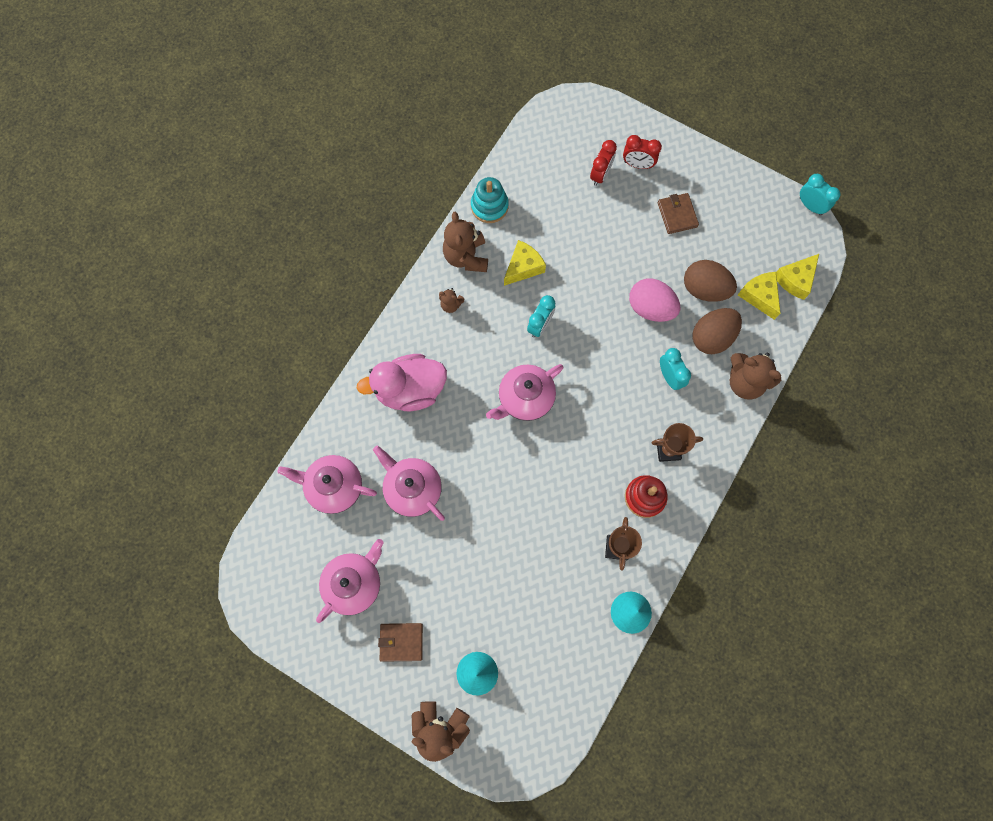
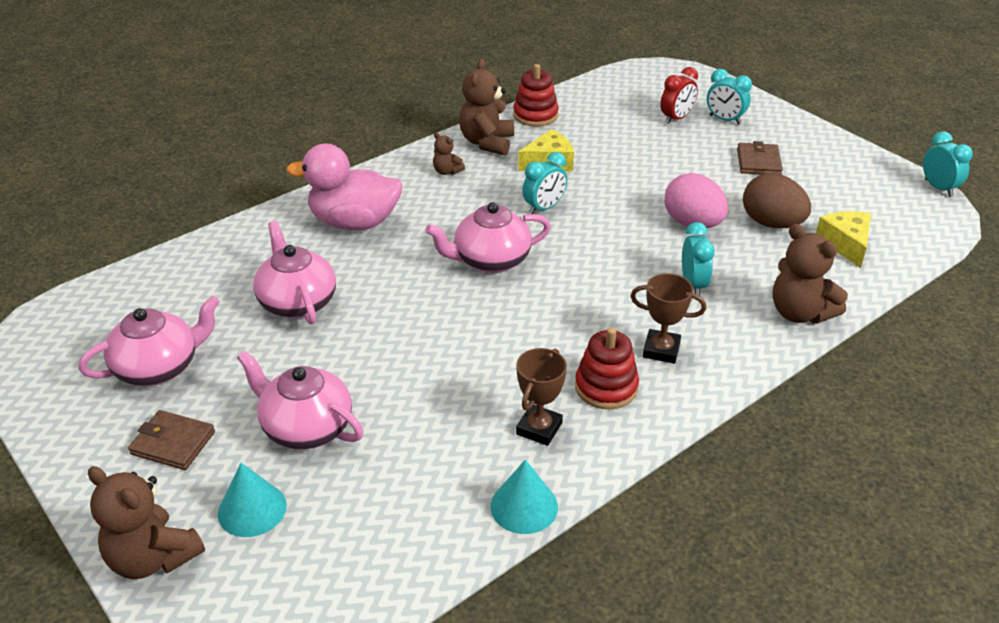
camera: 20 degrees right, 35 degrees down
pink teapot [277,455,377,514] -> pink teapot moved to [237,350,363,449]
turquoise stacking toy [471,177,509,223] -> red stacking toy [513,64,559,127]
red clock [623,135,662,169] -> turquoise clock [707,69,752,125]
brown egg [692,308,742,354] -> none
yellow cheese [776,254,819,300] -> none

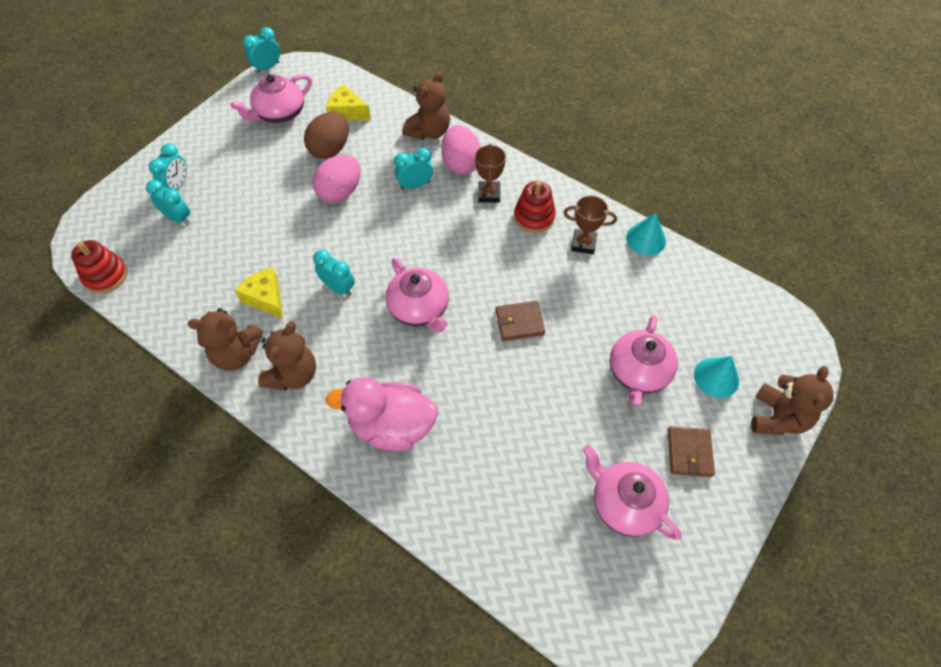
camera: 105 degrees left, 20 degrees up
pink teapot [253,221,336,324] -> pink teapot moved to [231,74,312,124]
pink duck [286,144,403,230] -> pink duck turned 105 degrees clockwise [326,377,438,451]
brown teddy bear [433,132,465,175] -> brown teddy bear [258,321,316,390], size x1.96
red stacking toy [513,64,559,127] -> red stacking toy moved to [71,240,127,293]
red clock [660,67,698,124] -> turquoise clock [146,180,190,225]
brown wallet [737,141,783,175] -> brown wallet moved to [496,301,545,341]
yellow cheese [816,211,871,268] -> yellow cheese turned 45 degrees clockwise [326,84,371,121]
none -> pink egg [441,125,481,175]

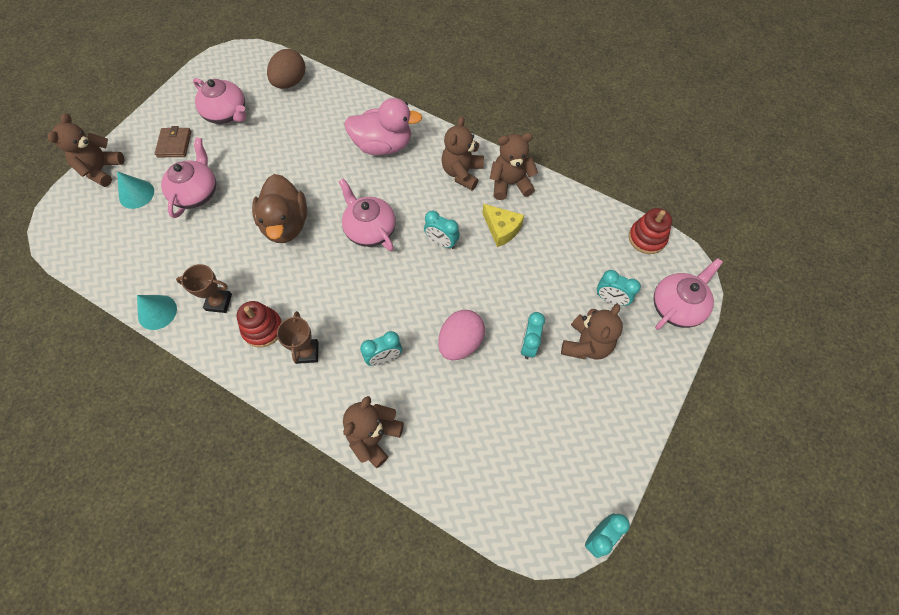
camera: 175 degrees right, 5 degrees up
turquoise clock [149,143,187,190] -> turquoise clock moved to [521,312,545,359]
pink teapot [231,74,312,124] -> pink teapot moved to [654,258,723,330]
brown egg [304,112,349,159] -> brown egg moved to [267,49,305,89]
yellow cheese [326,84,371,121] -> none
pink egg [441,125,481,175] -> none
brown wallet [496,301,545,341] -> brown duck [252,174,307,243]
none -> brown teddy bear [561,304,623,359]

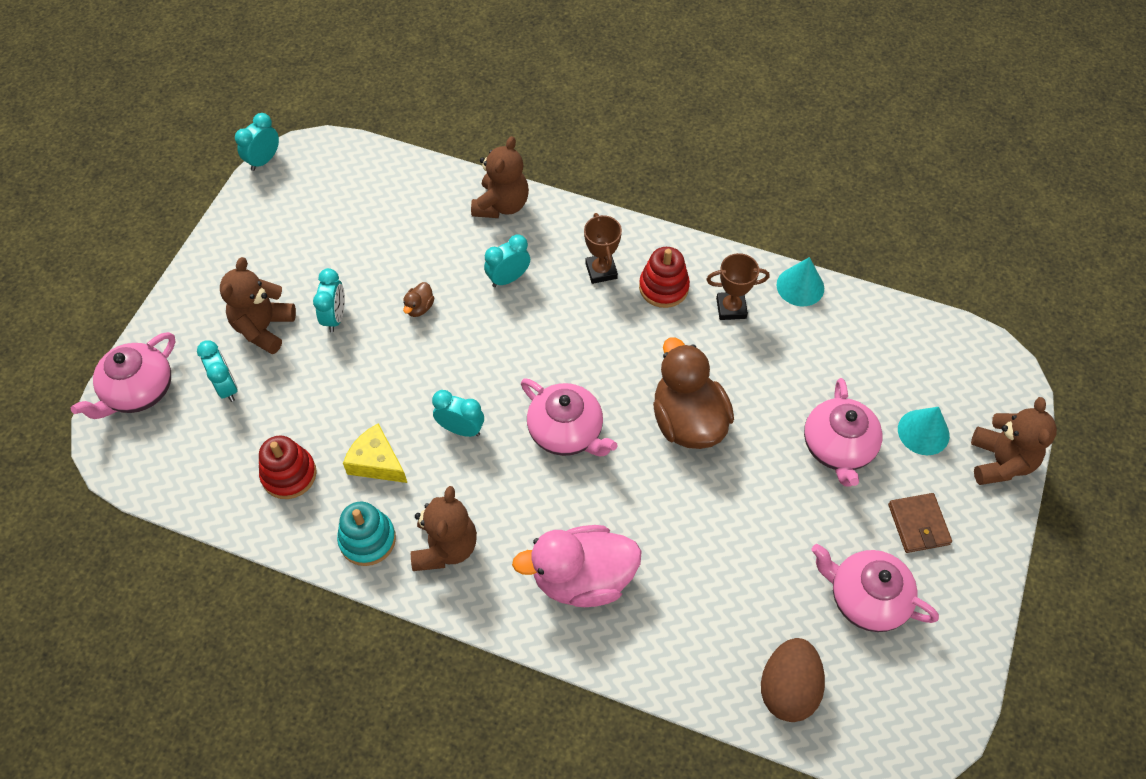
camera: 170 degrees right, 5 degrees down
pink egg [438,310,485,361] -> brown duck [403,282,434,317]
brown teddy bear [490,133,538,200] -> turquoise stacking toy [337,502,396,566]
turquoise clock [597,270,641,306] -> turquoise clock turned 45 degrees clockwise [197,340,237,402]
red stacking toy [629,208,672,254] -> red stacking toy moved to [259,436,317,499]

